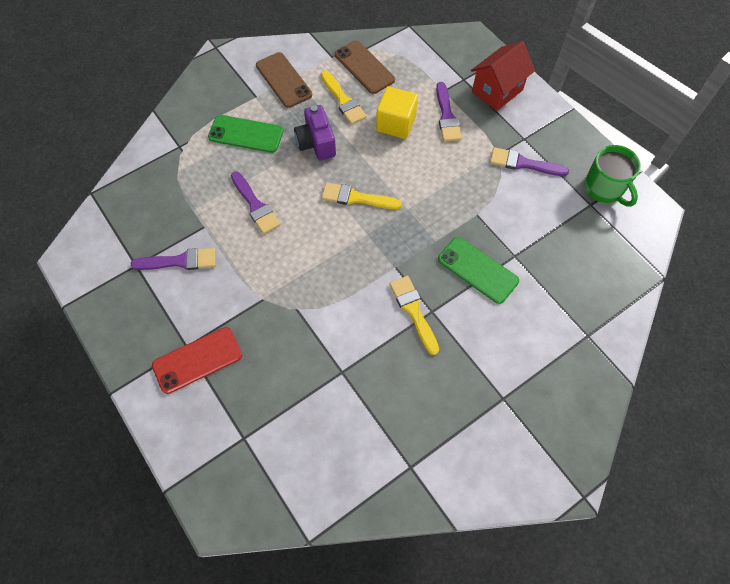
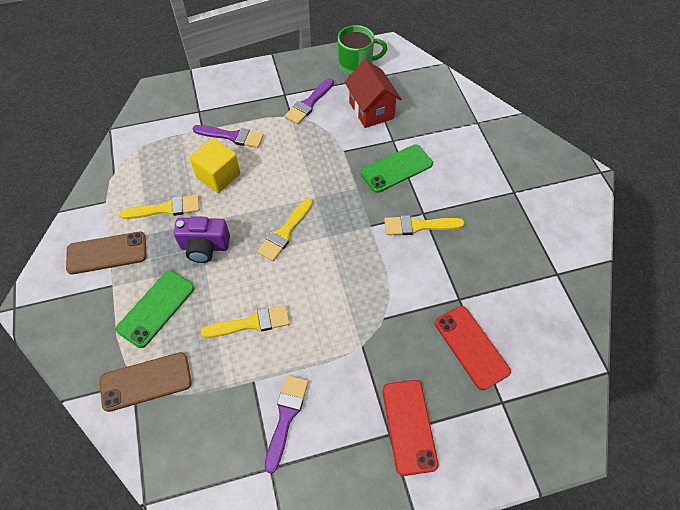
camera: 70 degrees left, 5 degrees down
purple brush [231,171,280,234] -> yellow brush [200,305,290,338]
brown phone [334,40,395,94] -> brown phone moved to [100,352,192,412]
red house [471,41,535,111] -> red house moved to [345,59,402,128]
none -> red phone [435,306,511,390]

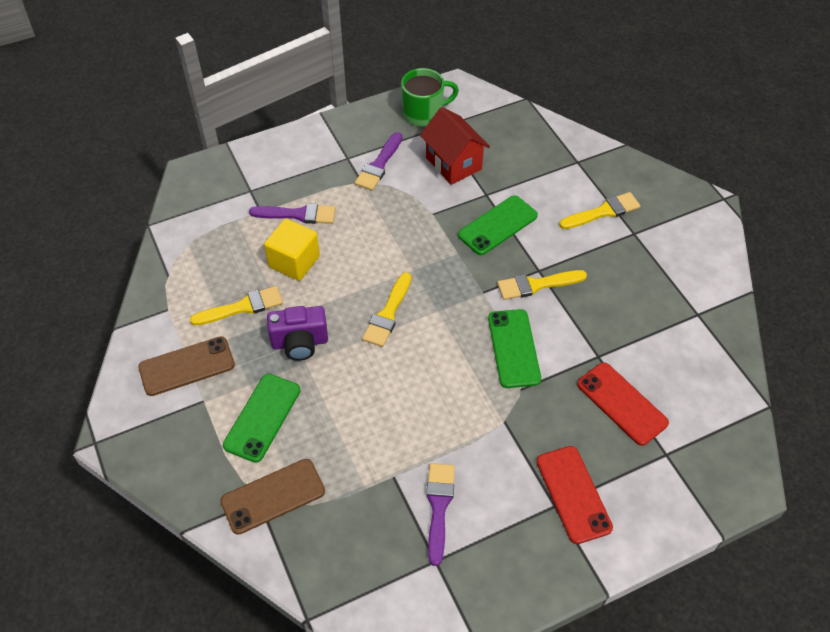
camera: 10 degrees left, 5 degrees down
yellow brush [200,305,290,338] -> yellow brush moved to [559,192,640,229]
none -> green phone [488,309,541,388]

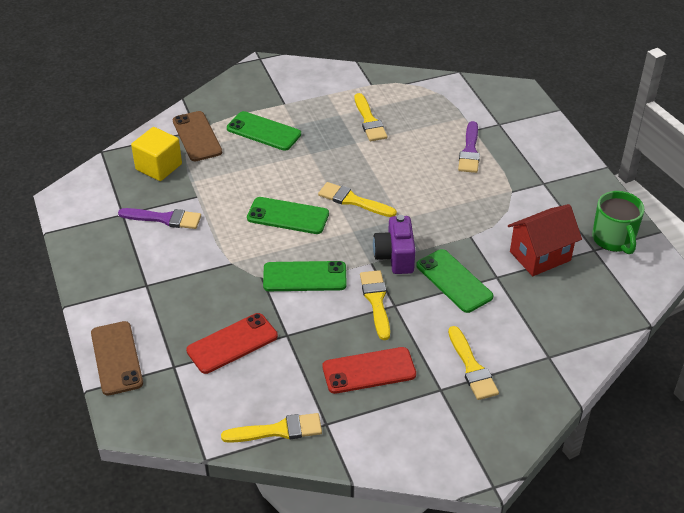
camera: 95 degrees right, 10 degrees down
brown phone [138,336,235,396] -> brown phone moved to [91,321,143,396]
yellow cube [264,219,320,281] -> yellow cube moved to [131,127,182,181]
purple camera [267,306,328,361] -> purple camera moved to [373,215,415,274]
purple brush [355,132,403,191] -> none
red phone [536,446,613,544] -> red phone moved to [323,347,416,394]
none -> yellow brush [221,413,322,443]
none -> green phone [247,197,329,234]

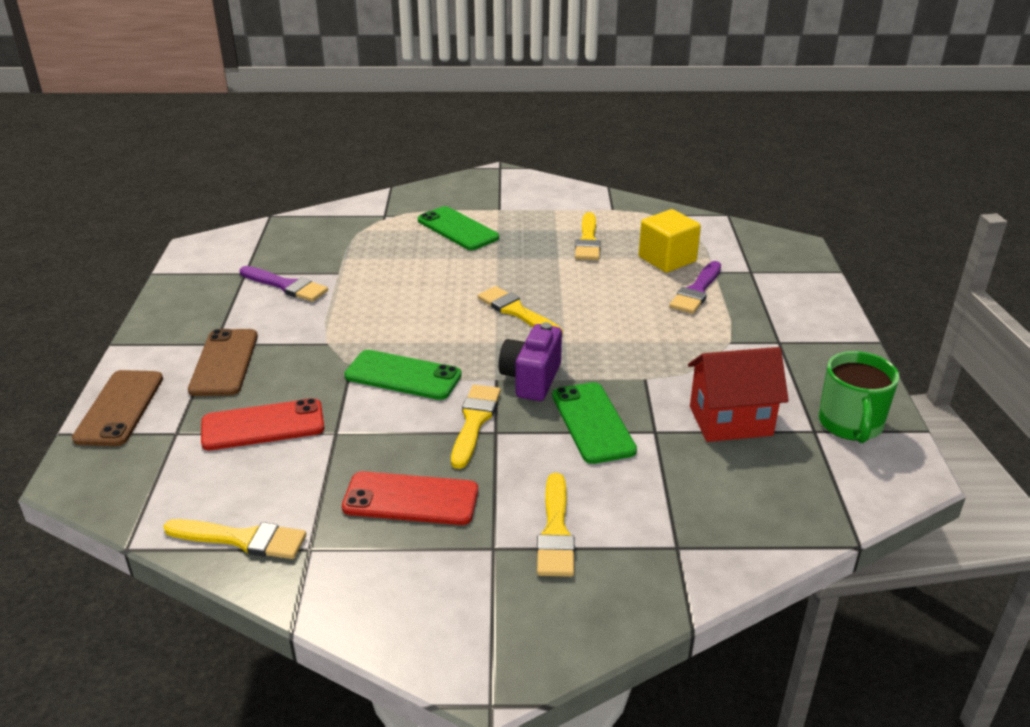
camera: 20 degrees right, 10 degrees down
yellow cube [131,127,182,181] -> yellow cube moved to [639,209,701,273]
brown phone [173,111,222,161] -> brown phone moved to [188,329,258,396]
green phone [247,197,329,234] -> none

